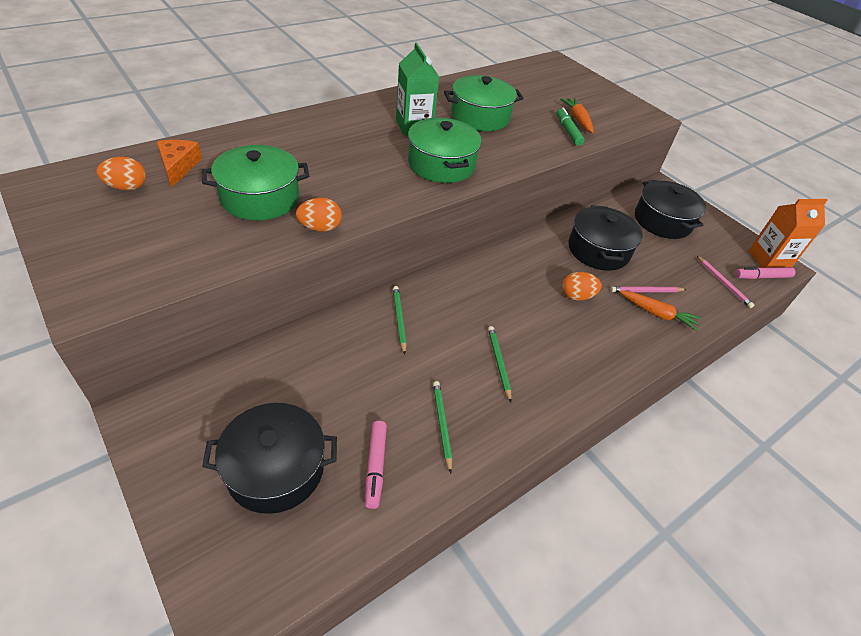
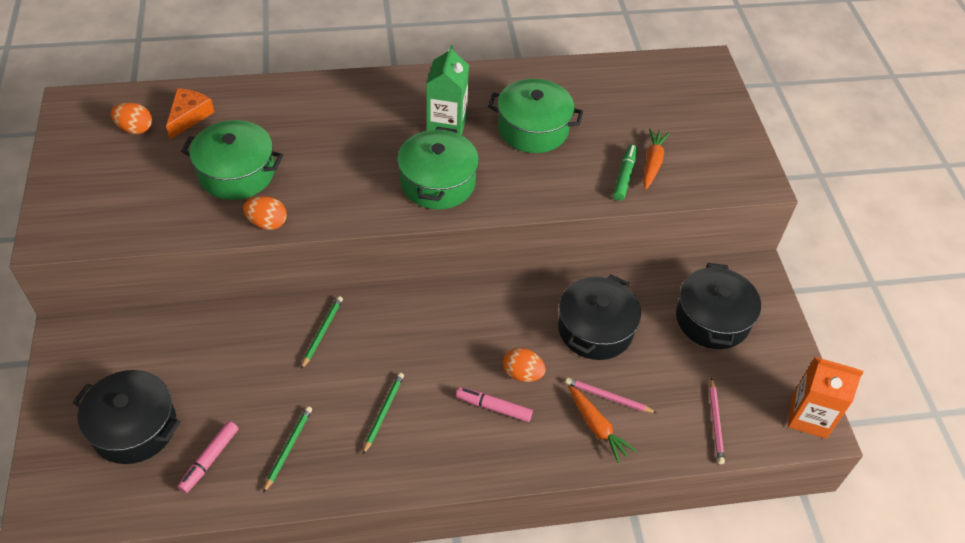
camera: 30 degrees right, 5 degrees up
pink marker [735,267,795,279] -> pink marker moved to [456,387,533,422]

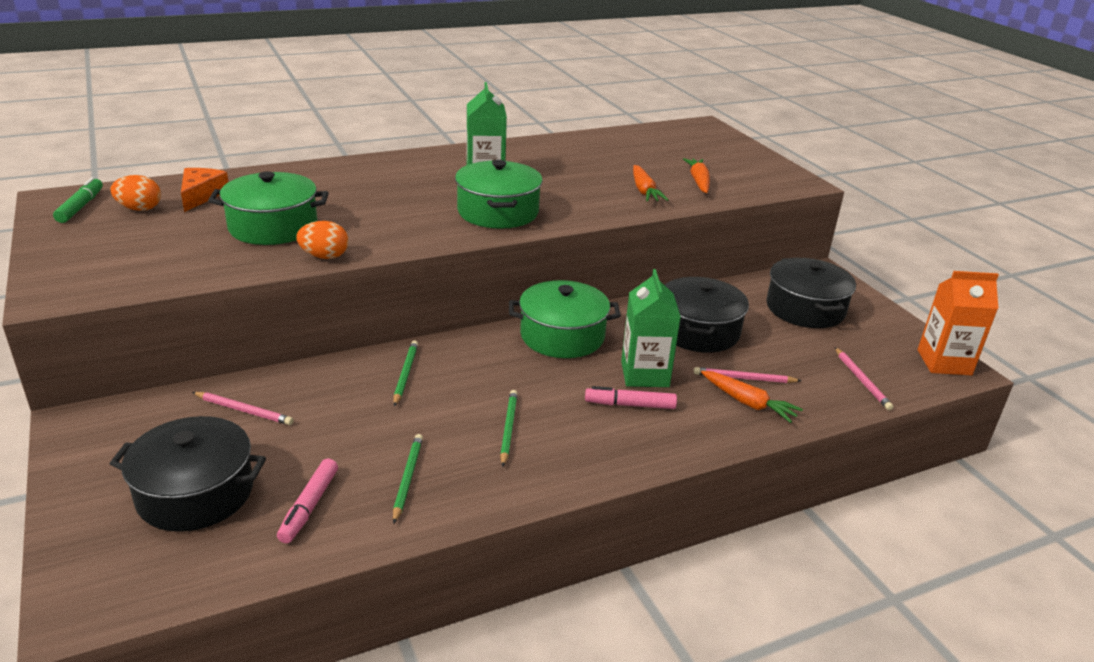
camera: 15 degrees left, 20 degrees down
green pot [488,79,583,153] -> green pot moved to [509,280,621,358]
orange egg [503,348,546,382] -> green carton [621,269,681,387]
green marker [613,144,638,201] -> green marker moved to [53,177,103,223]
none -> pink pencil [192,392,294,425]
none -> orange carrot [633,165,668,202]

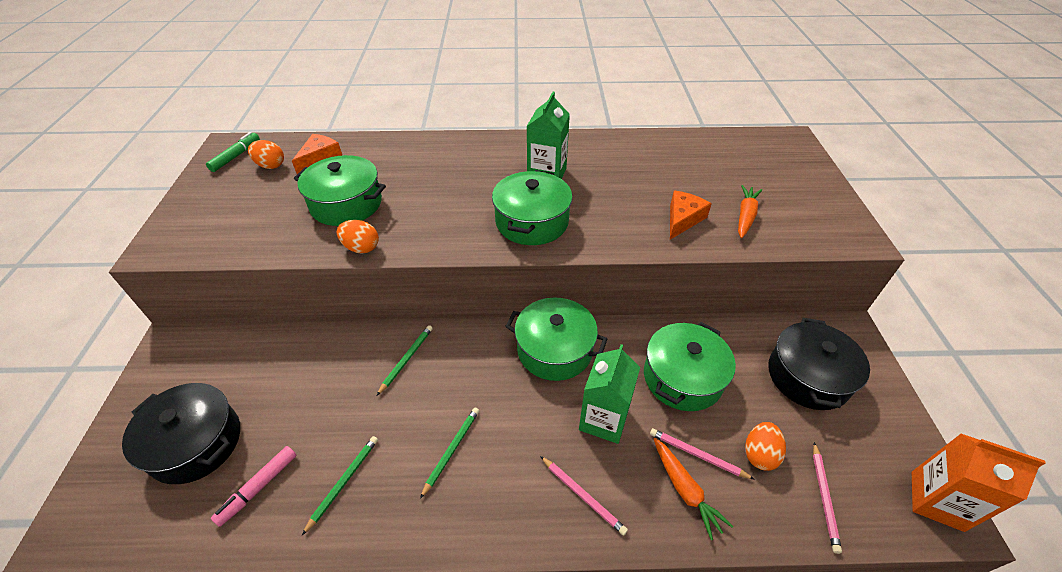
camera: 25 degrees right, 15 degrees up
pink pencil [192,392,294,425] -> pink pencil moved to [540,456,628,536]
pink marker [585,386,677,409] -> none
orange carrot [633,165,668,202] -> orange cheese [670,191,712,240]
black pot [665,277,749,353] -> green pot [644,322,736,411]
none -> orange egg [745,422,786,471]

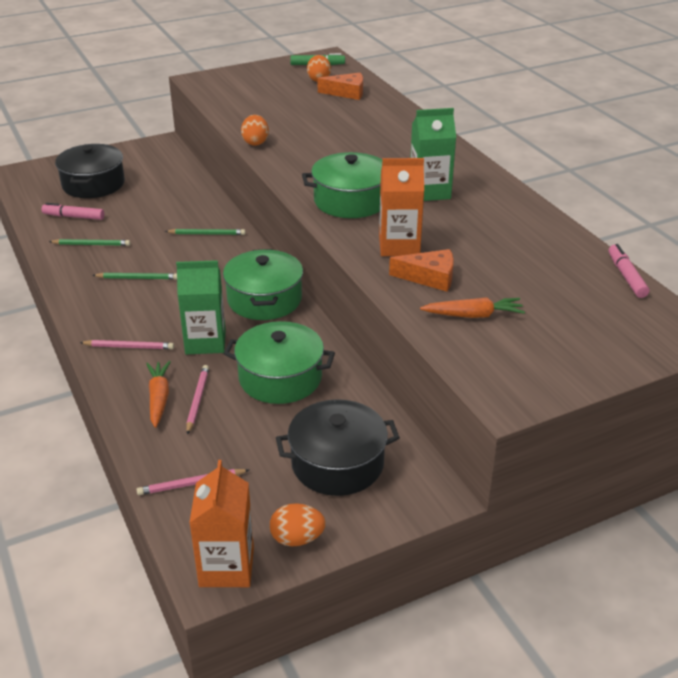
camera: 65 degrees right, 10 degrees down
green pot [294,155,386,226] -> none
pink pencil [540,456,628,536] -> pink pencil turned 105 degrees counterclockwise [80,340,174,349]
orange carrot [654,438,733,540] -> orange carrot turned 135 degrees clockwise [146,361,171,428]
orange egg [745,422,786,471] -> orange egg moved to [270,503,326,546]
none -> orange carton [379,158,424,256]
none -> pink marker [608,244,649,298]

